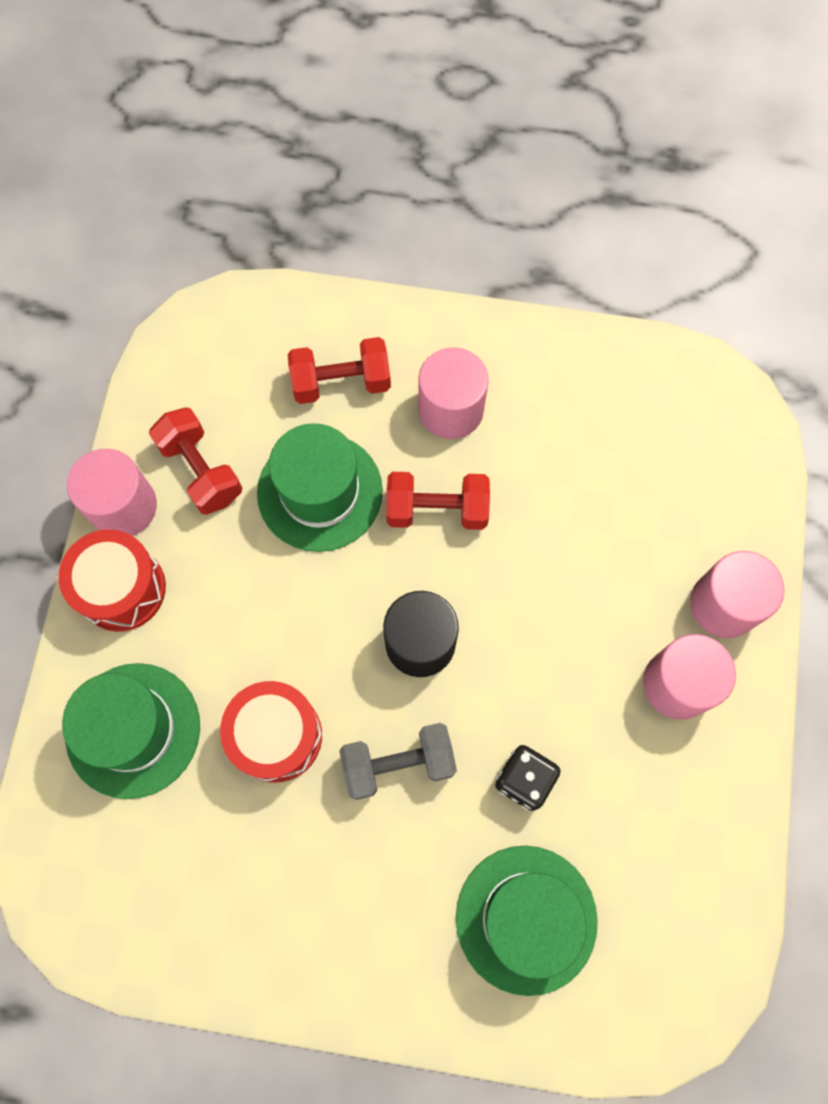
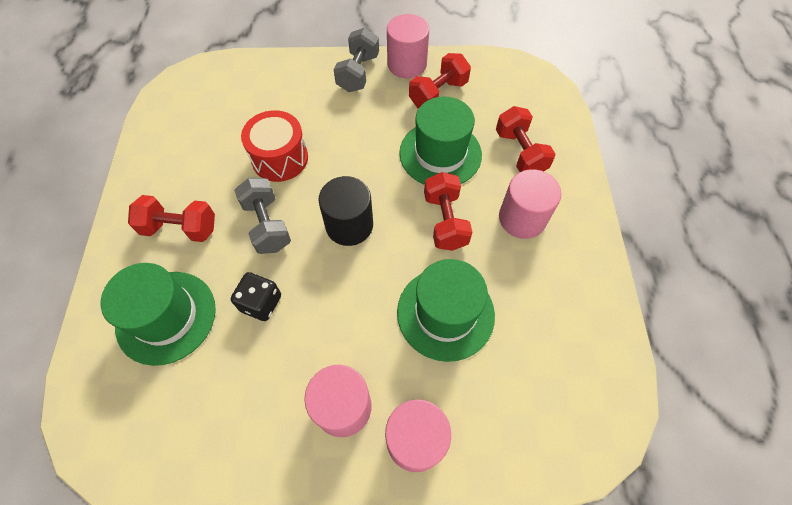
camera: 80 degrees right, 10 degrees down
red drum [58,529,166,632] -> grey dumbbell [334,28,379,92]
green hat [62,663,200,799] -> green hat moved to [397,259,495,362]
none -> red dumbbell [128,195,215,242]

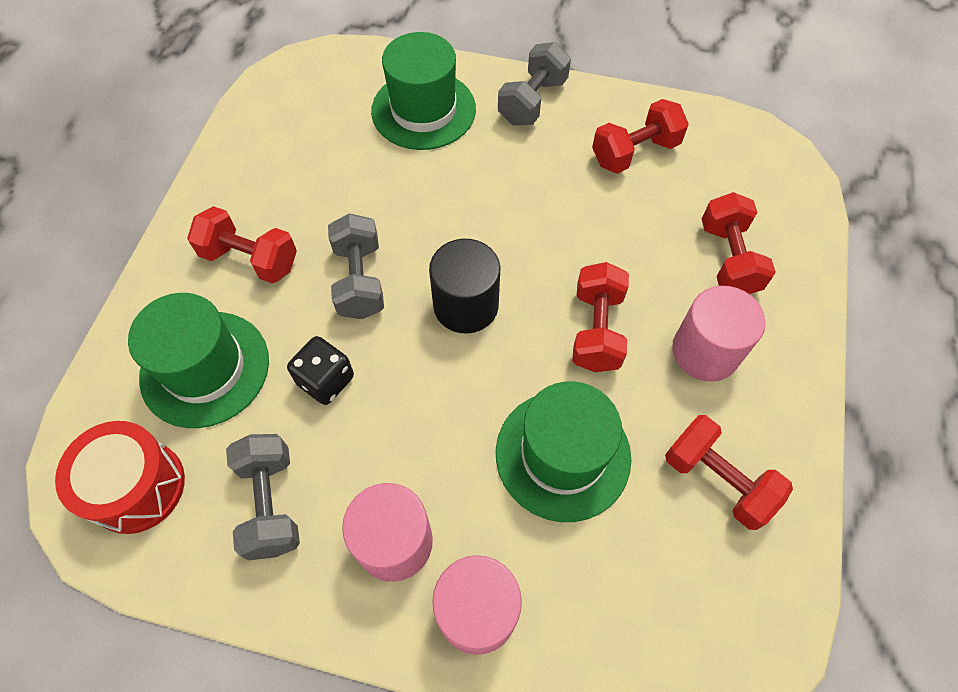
camera: 15 degrees right, 0 degrees up
red drum [241,110,308,182] -> red drum moved to [55,421,185,534]
pink cylinder [387,14,429,78] -> none
green hat [399,96,482,185] -> green hat moved to [371,32,476,150]
none -> grey dumbbell [226,434,300,560]
none -> red dumbbell [665,415,793,530]

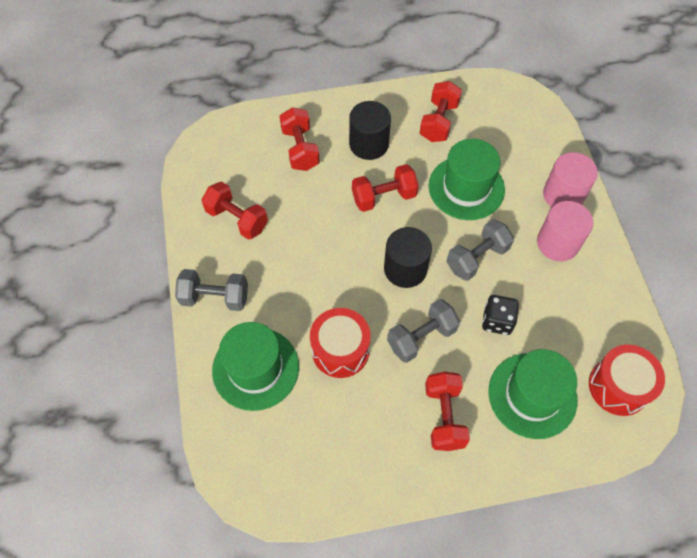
camera: 115 degrees left, 0 degrees up
grey dumbbell [226,434,300,560] -> grey dumbbell moved to [446,219,514,281]
pink cylinder [672,286,766,382] -> black cylinder [349,101,391,160]
red dumbbell [702,192,776,294] -> red dumbbell turned 75 degrees counterclockwise [280,107,320,171]
none -> red drum [310,308,371,378]

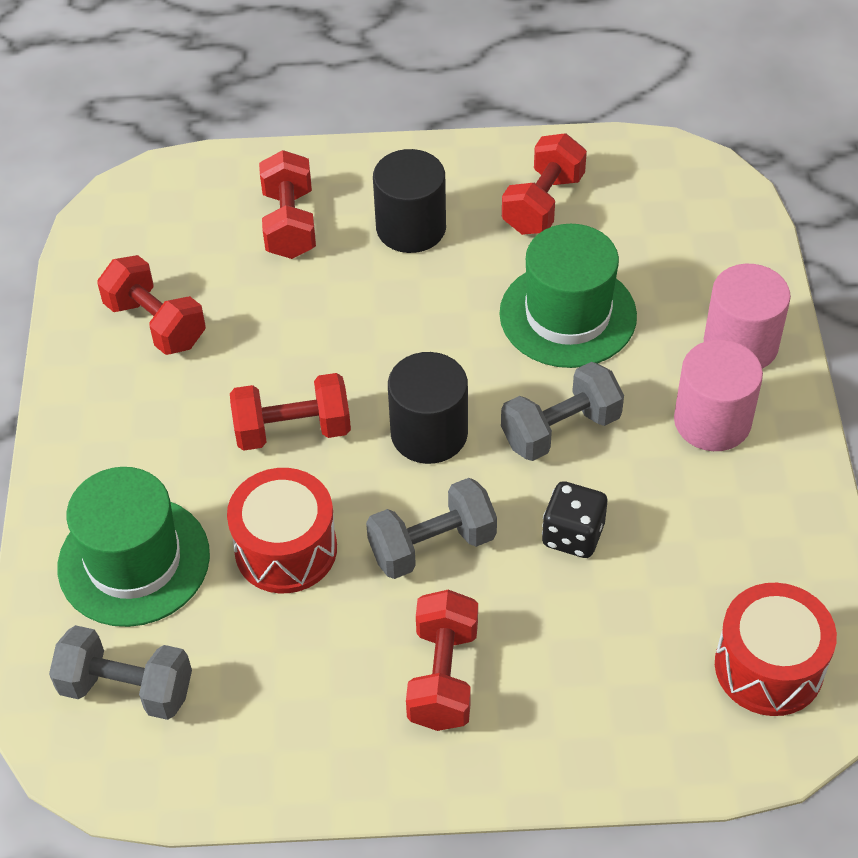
camera: 10 degrees right, 10 degrees down
grey dumbbell [175,269,248,311] -> grey dumbbell moved to [49,625,192,720]
red dumbbell [352,164,419,212] -> red dumbbell moved to [230,373,351,451]
green hat [488,349,578,439] -> none

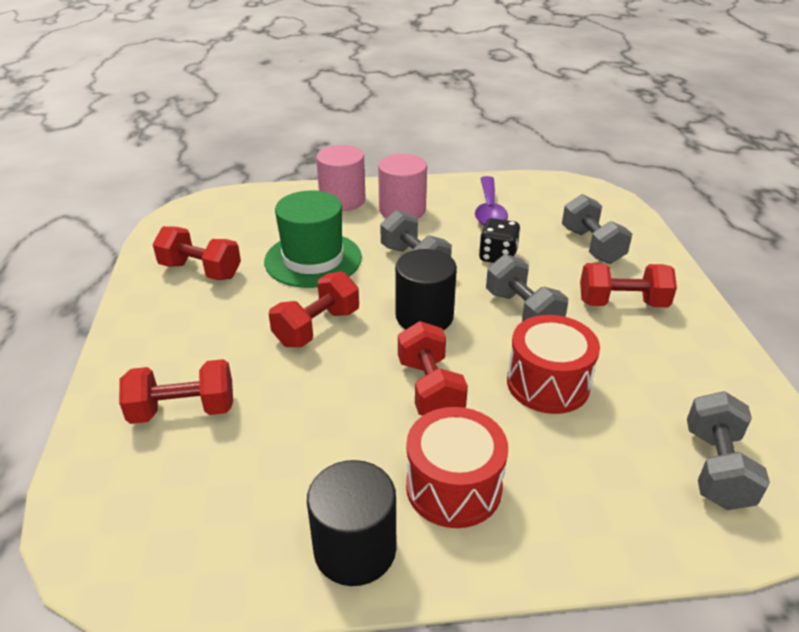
camera: 95 degrees left, 15 degrees down
green hat [57,467,210,627] -> none
red dumbbell [97,255,206,355] -> red dumbbell moved to [269,271,359,347]
black cylinder [373,149,446,253] -> black cylinder moved to [307,460,396,586]
red drum [715,583,837,716] -> red drum moved to [406,407,508,528]
none -> purple spoon [475,176,508,226]
none -> grey dumbbell [562,194,632,264]

